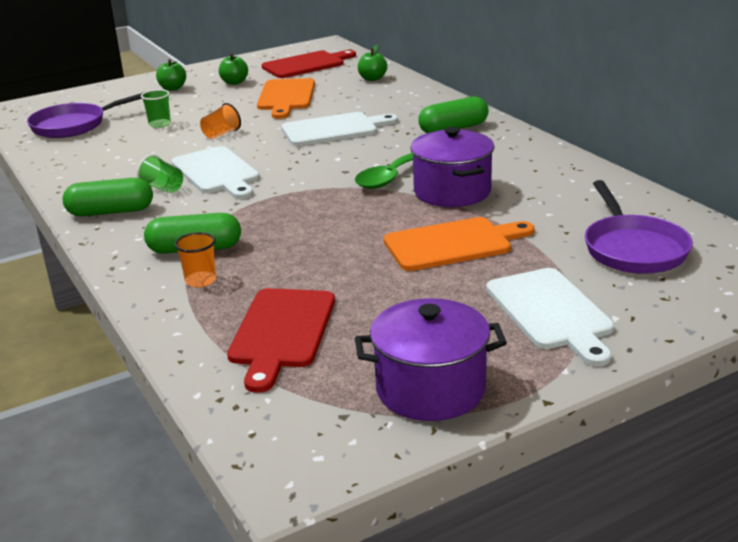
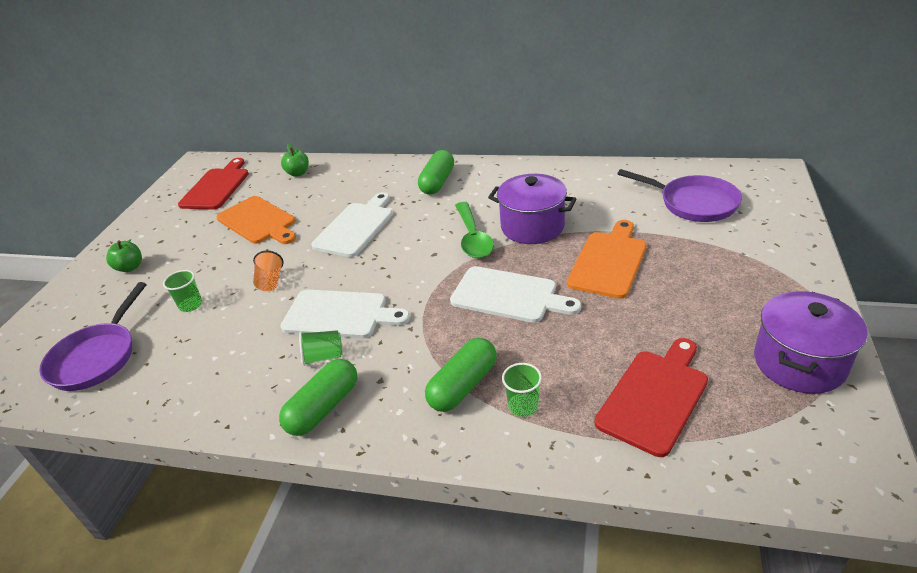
camera: 45 degrees left, 10 degrees up
orange cup [175,232,216,287] -> green cup [502,363,542,417]
green apple [219,53,248,85] -> none
red cutting board [227,288,335,393] -> red cutting board turned 105 degrees counterclockwise [595,338,708,457]
white cutting board [486,268,614,367] -> white cutting board moved to [450,266,581,323]

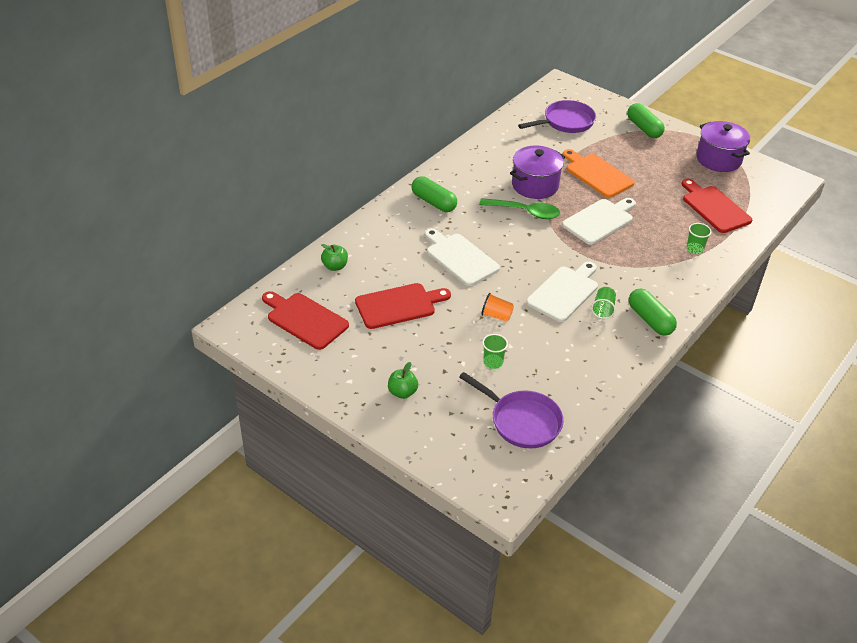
camera: 70 degrees left, 5 degrees up
orange cutting board [217,196,296,244] -> red cutting board [355,283,451,329]
green capsule [425,338,497,412] -> green capsule moved to [627,103,665,138]

